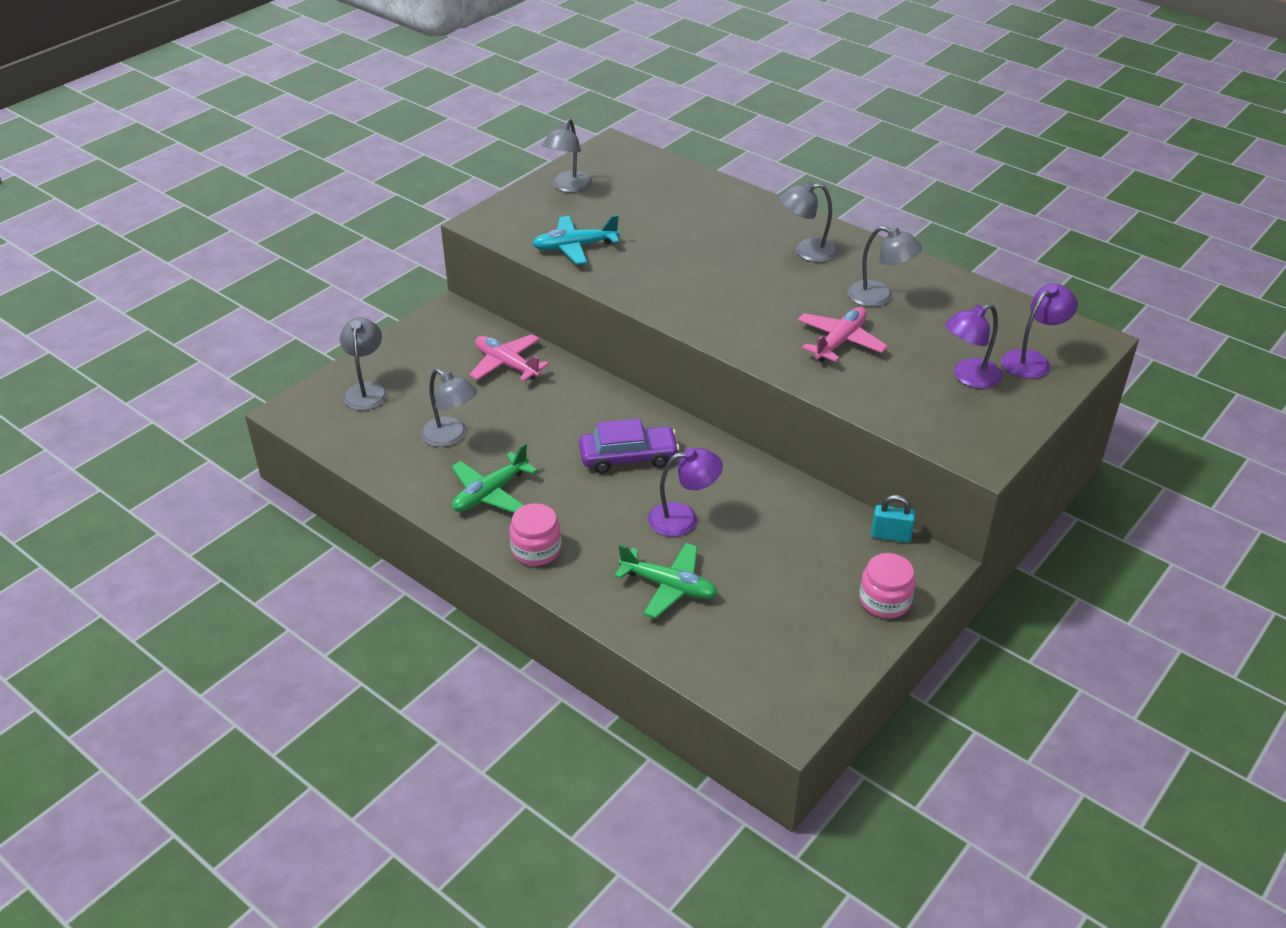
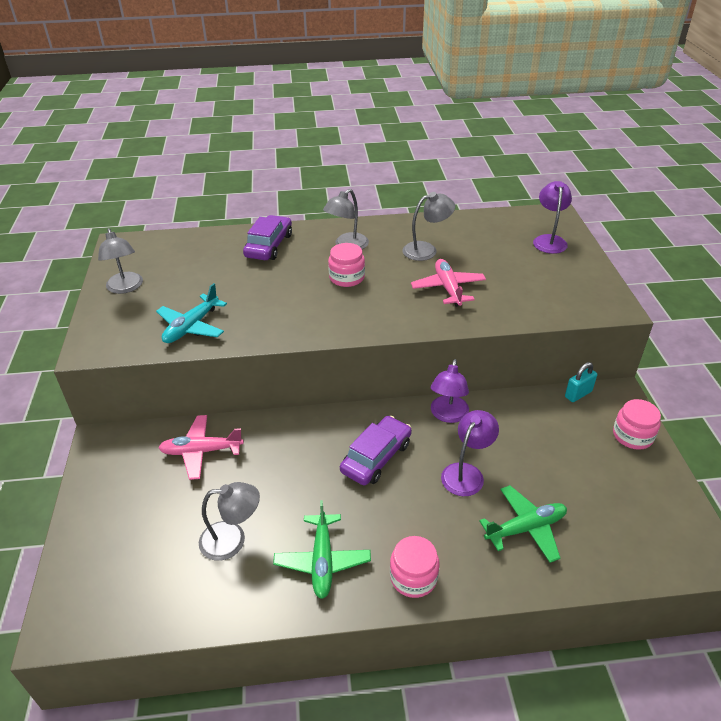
camera: 45 degrees left, 0 degrees up
grey lamp [340,318,388,410] -> none
purple lamp [945,304,1003,389] -> purple lamp moved to [431,359,469,423]
none -> purple car [243,215,292,260]
none -> pink jar [328,243,365,287]

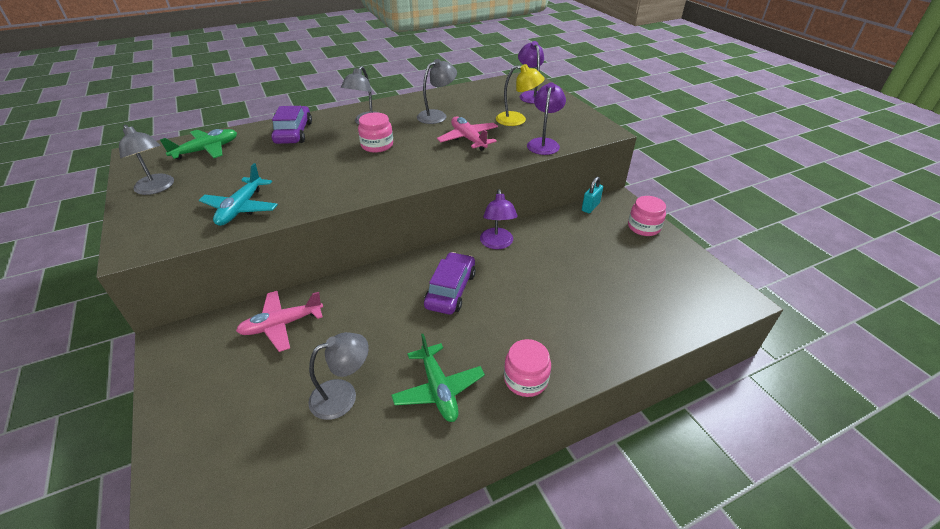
camera: 20 degrees left, 0 degrees up
purple lamp [441,410,499,496] -> purple lamp moved to [527,82,566,155]
green plane [479,485,567,563] -> green plane moved to [160,129,237,160]
none -> yellow lamp [496,64,544,126]

